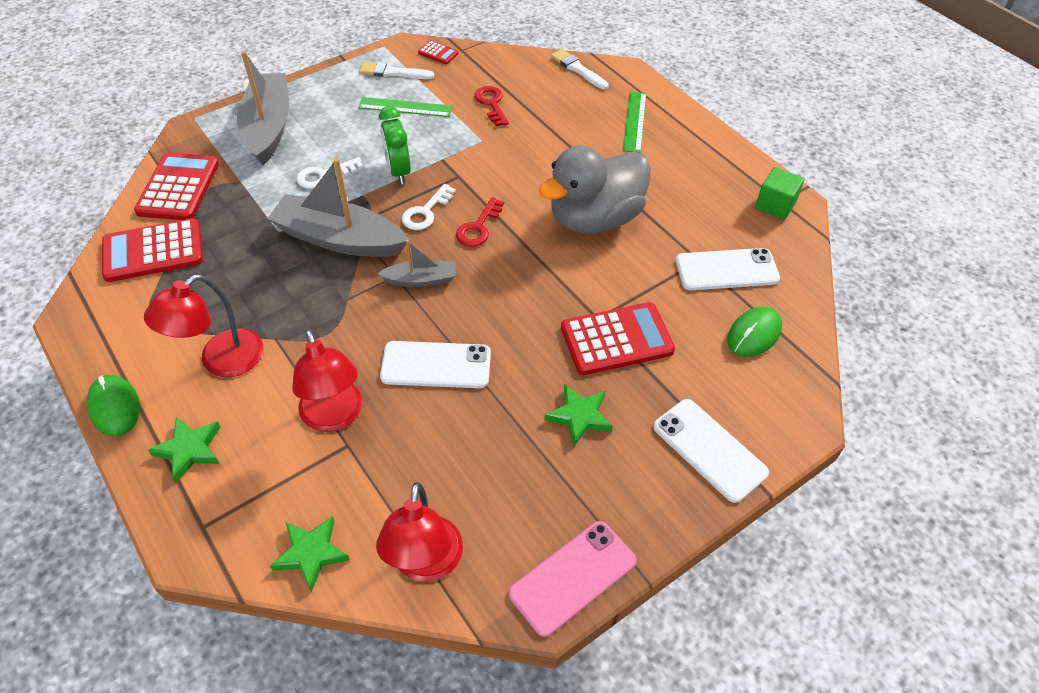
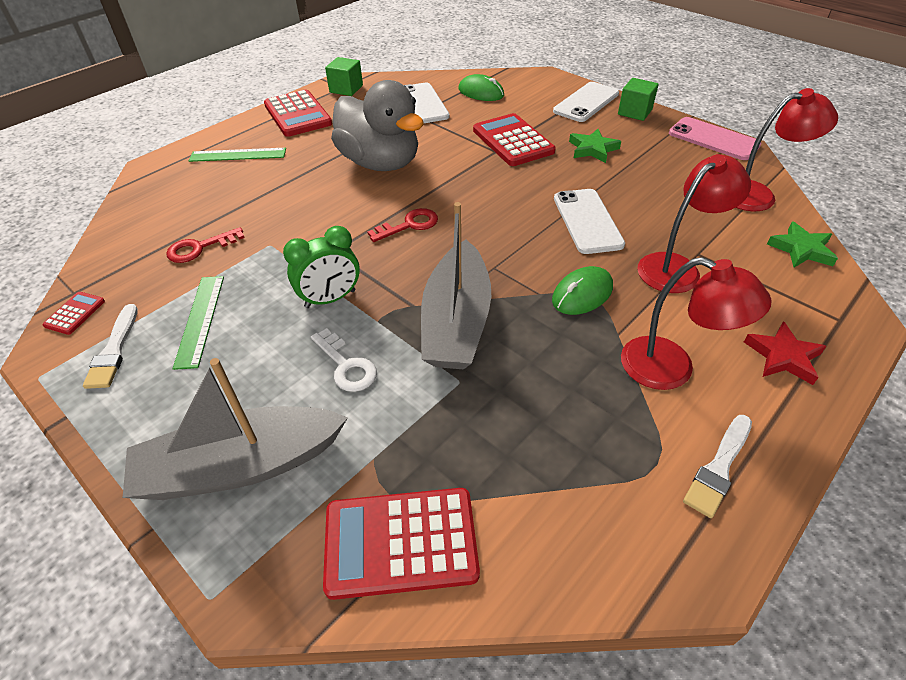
camera: 100 degrees left, 5 degrees down
green mouse [87,375,140,437] -> green mouse moved to [552,266,613,315]
red calculator [102,218,203,282] -> red calculator moved to [264,90,332,137]
green star [148,417,221,482] -> red star [744,321,827,385]
grey boat [377,240,455,287] -> none
white key [402,184,456,230] -> none
red key [456,197,504,247] -> red key turned 45 degrees counterclockwise [367,208,438,242]
white brush [551,49,609,90] -> white brush moved to [683,415,752,518]
none -> green cube [618,78,659,121]

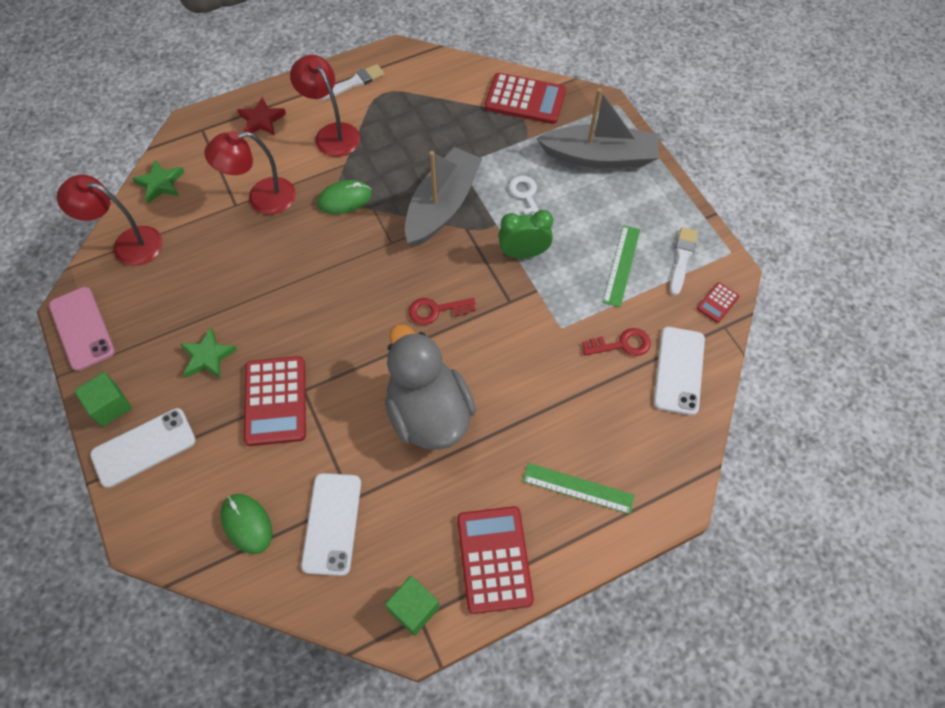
camera: 160 degrees left, 15 degrees up
white phone [554,189,625,254] -> white phone moved to [653,327,705,415]

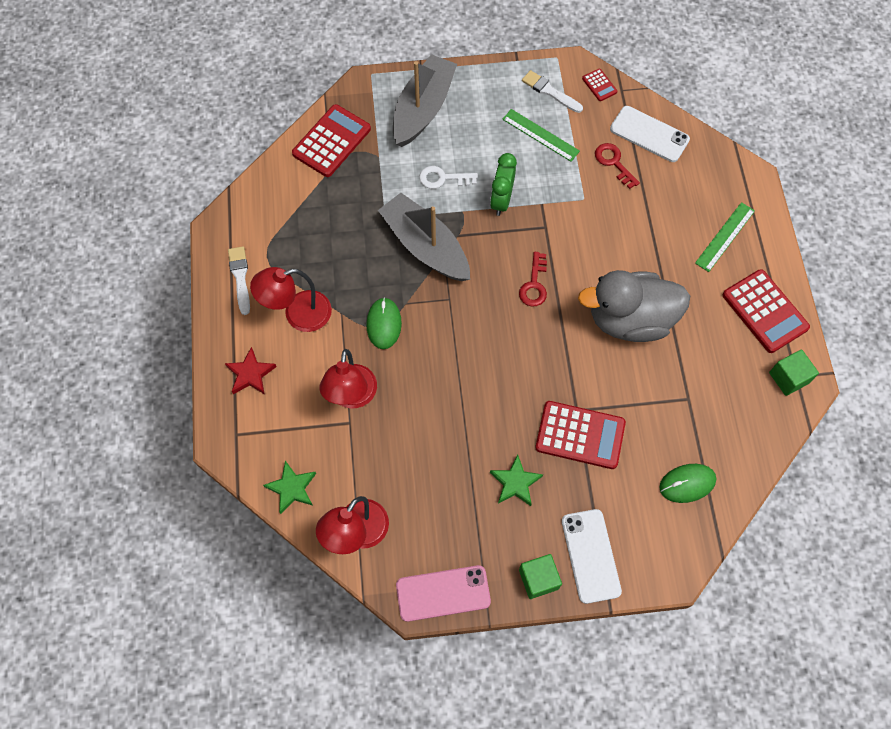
camera: 70 degrees left, 5 degrees up
white phone [301,473,361,576] -> none
red calculator [457,506,534,614] -> red calculator turned 135 degrees counterclockwise [723,269,810,353]
red key [582,328,651,356] -> red key turned 45 degrees counterclockwise [595,143,640,189]

